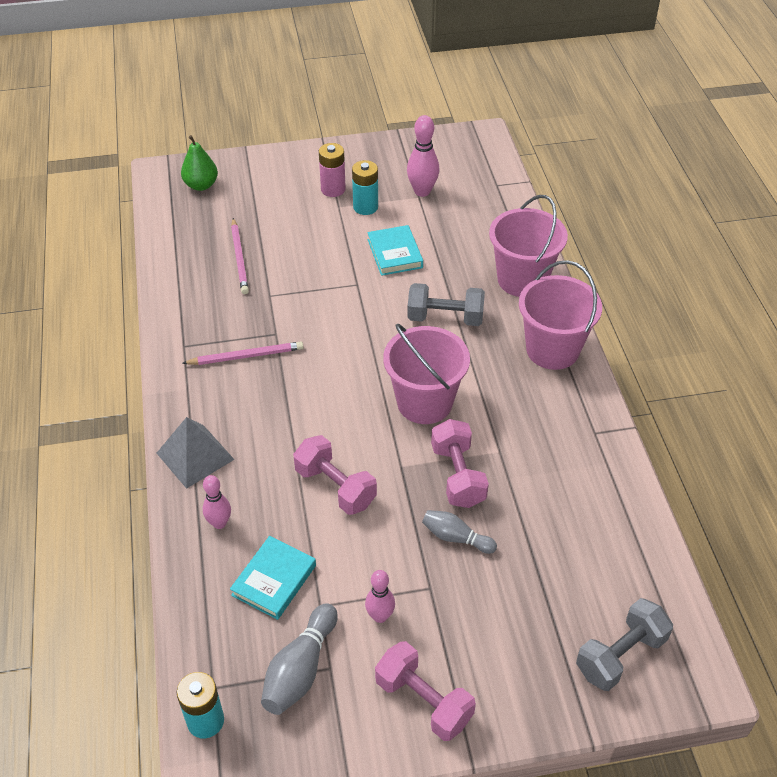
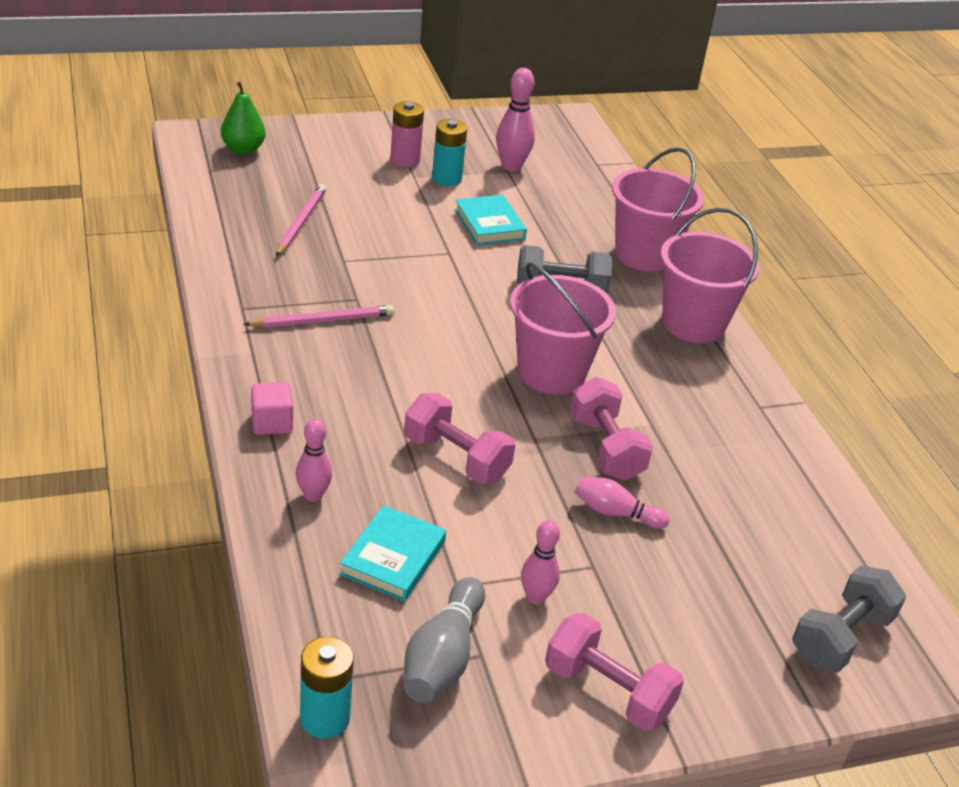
camera: 10 degrees left, 10 degrees down
grey pyramid [157,417,235,489] -> pink cube [251,382,293,435]
pink pencil [231,218,249,294] -> pink pencil turned 150 degrees counterclockwise [276,184,326,256]
grey bowling pin [422,510,497,554] -> pink bowling pin [574,477,670,529]

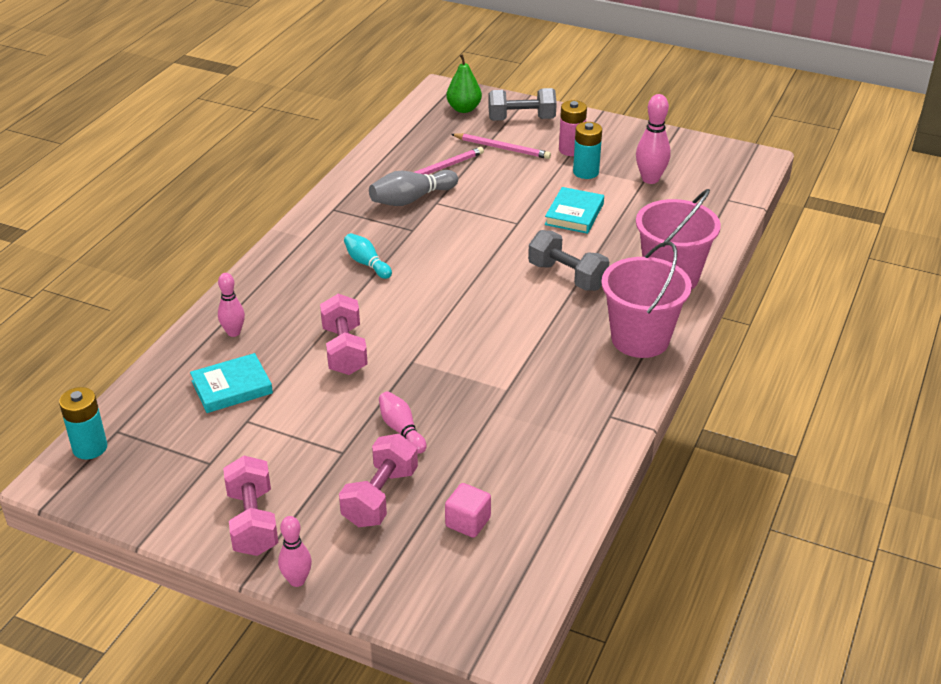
camera: 45 degrees right, 0 degrees up
pink pencil [243,305,394,328] -> pink pencil moved to [451,133,551,159]
pink cube [251,382,293,435] -> pink cube moved to [445,483,491,538]
grey bowling pin [404,577,485,703] -> grey bowling pin moved to [369,170,458,206]
pink bucket [510,262,616,395] -> none
pink bowling pin [521,520,560,604] -> pink bowling pin moved to [278,516,312,587]
pink dumbbell [570,377,653,481] -> pink dumbbell moved to [339,434,418,527]
grey dumbbell [792,565,906,673] -> grey dumbbell moved to [488,88,557,121]
none -> turquoise bowling pin [344,233,392,279]

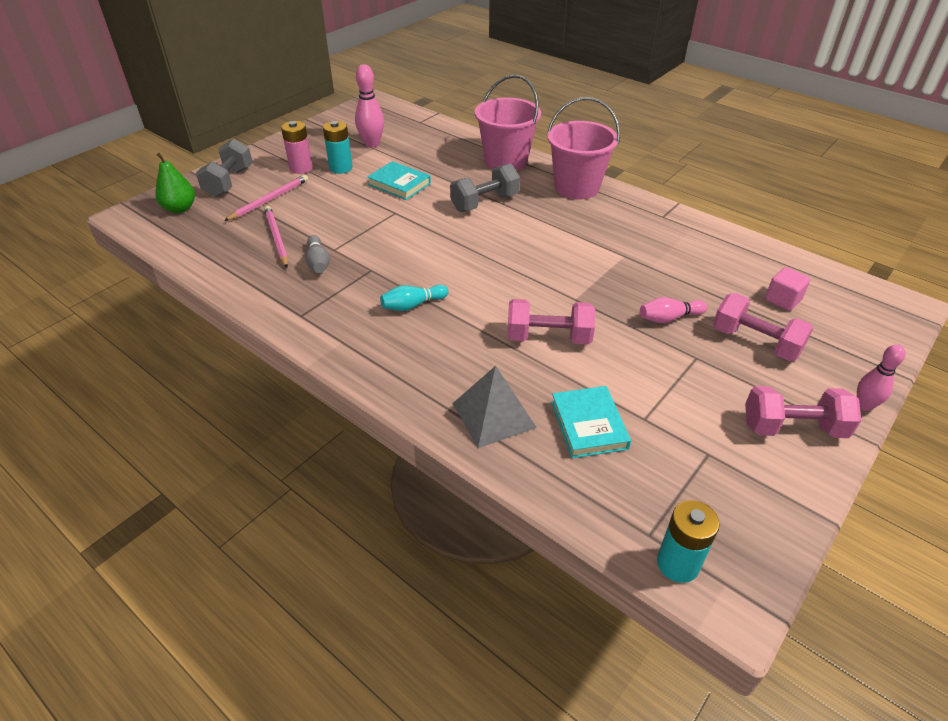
camera: 75 degrees left, 5 degrees up
pink bowling pin [218,273,245,337] -> grey pyramid [453,366,537,448]
grey bowling pin [369,170,458,206] -> grey bowling pin [305,235,330,273], size x0.66

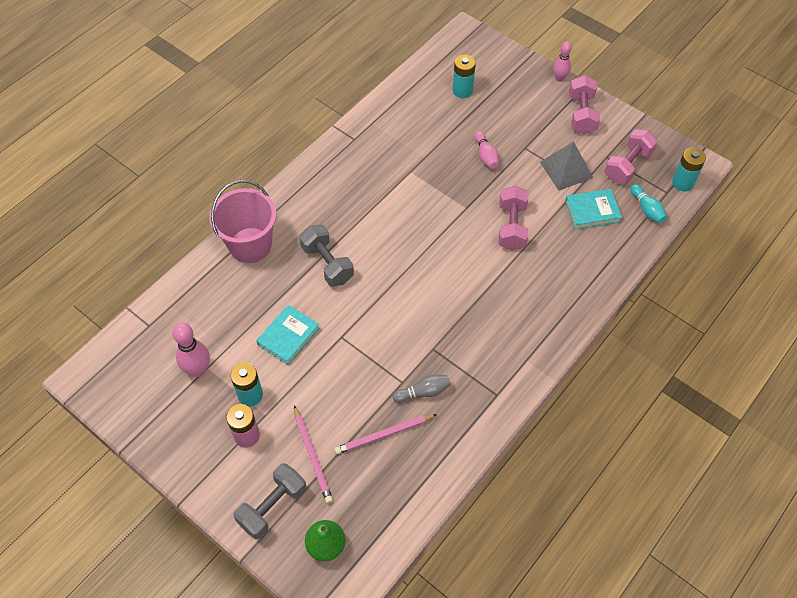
camera: 90 degrees left, 15 degrees up
grey dumbbell [196,139,253,197] -> grey dumbbell turned 60 degrees counterclockwise [233,463,306,539]
pink pencil [224,175,308,221] -> pink pencil turned 150 degrees counterclockwise [294,405,333,503]
turquoise bowling pin [380,285,448,311] -> turquoise bowling pin moved to [630,184,667,223]
grey pyramid [453,366,537,448] -> grey pyramid moved to [540,141,593,190]
pink bucket [547,97,620,200] -> none
pink dumbbell [713,293,813,361] -> pink dumbbell moved to [604,129,658,184]
pink cube [765,267,810,311] -> turquoise battery [453,55,476,98]

